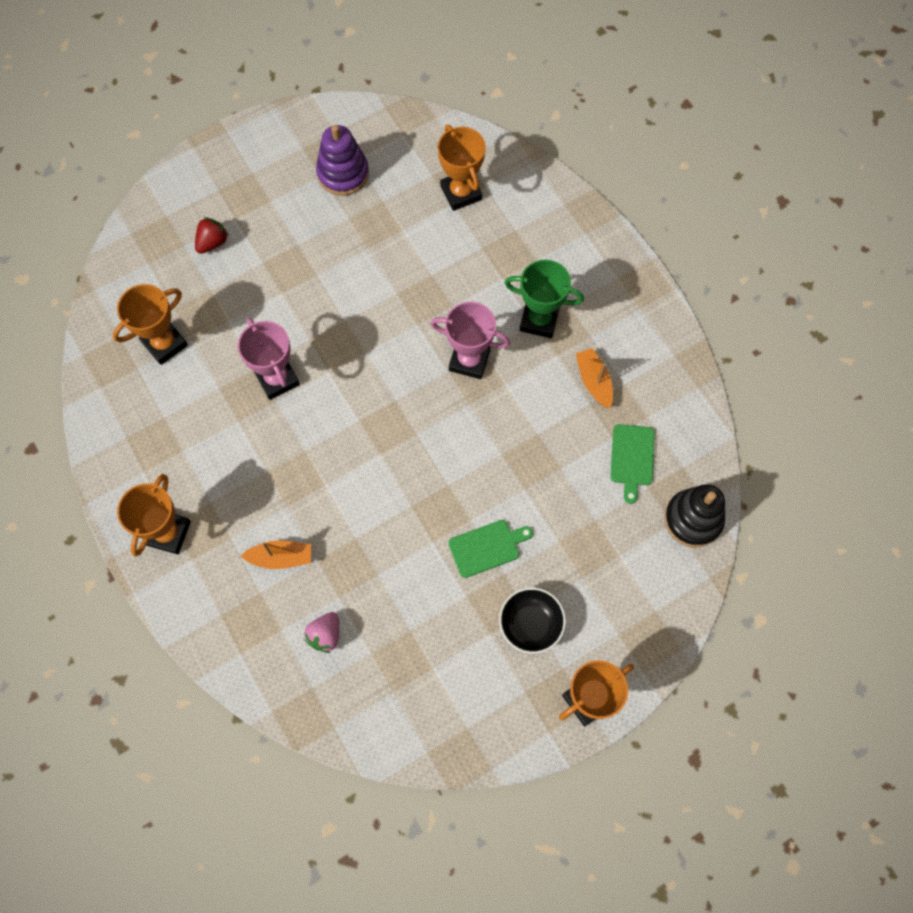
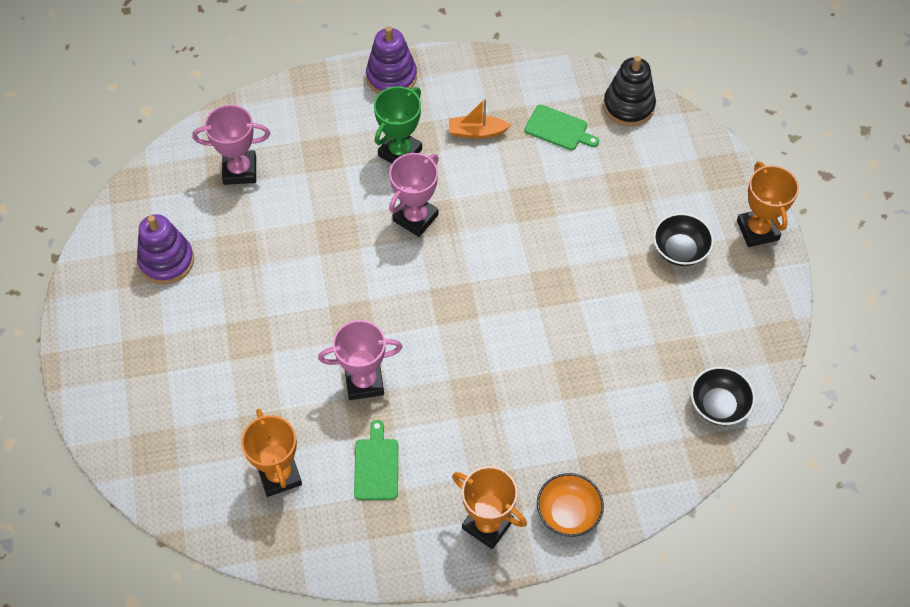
camera: 70 degrees left, 10 degrees down
red strawberry [195,217,229,254] -> none
orange boat [241,541,311,569] -> none
pink strawberry [304,612,339,653] -> none
orange trophy [437,125,486,211] -> pink trophy [193,105,270,185]
green cutting board [449,520,533,578] -> green cutting board moved to [354,420,398,500]
none -> purple stacking toy [366,26,417,94]
none -> orange bowl [537,473,604,537]
none -> black bowl [691,367,755,425]

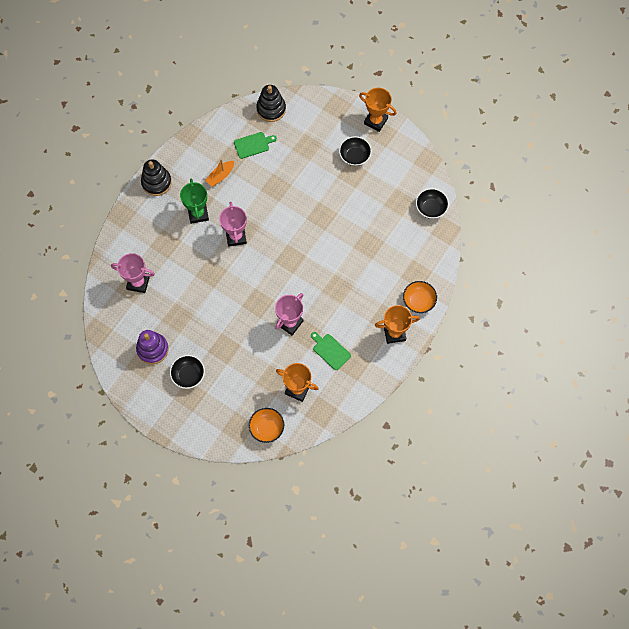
camera: 45 degrees left, 10 degrees up
pink trophy [193,105,270,185] -> pink trophy turned 60 degrees clockwise [111,253,155,293]
purple stacking toy [366,26,417,94] -> black stacking toy [141,159,172,196]
none -> black bowl [170,355,205,389]
none -> orange bowl [249,408,284,443]

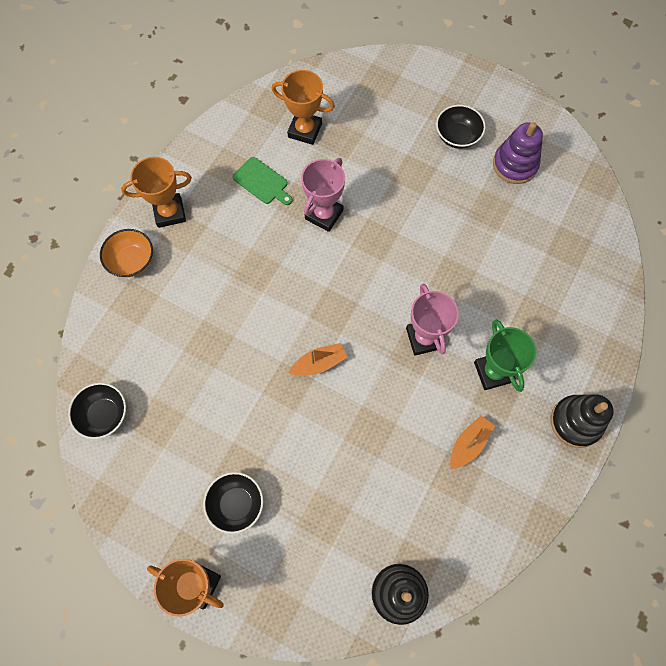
camera: 175 degrees right, 0 degrees up
pink trophy [111,253,155,293] -> none
green cutting board [234,132,277,159] -> none
orange bowl [249,408,284,443] -> none
none -> orange boat [289,343,348,376]

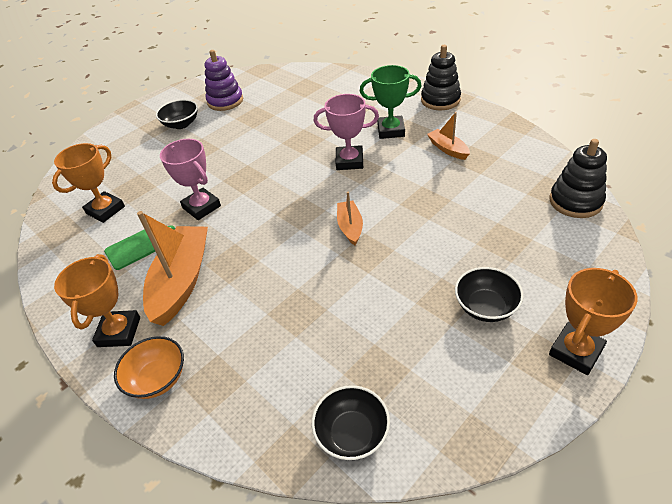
camera: 70 degrees left, 25 degrees down
none -> orange boat [137,211,208,326]

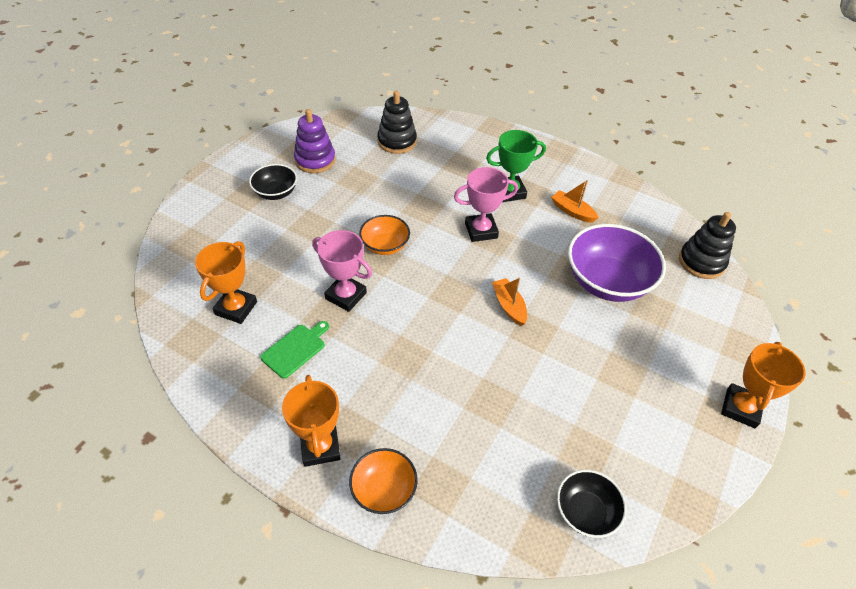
camera: 20 degrees left, 5 degrees up
orange boat [137,211,208,326] -> none
black stacking toy [421,45,461,110] -> black stacking toy moved to [377,91,417,154]
black bowl [455,267,524,322] -> none
none -> orange bowl [359,215,410,255]
none -> purple bowl [568,224,666,302]

